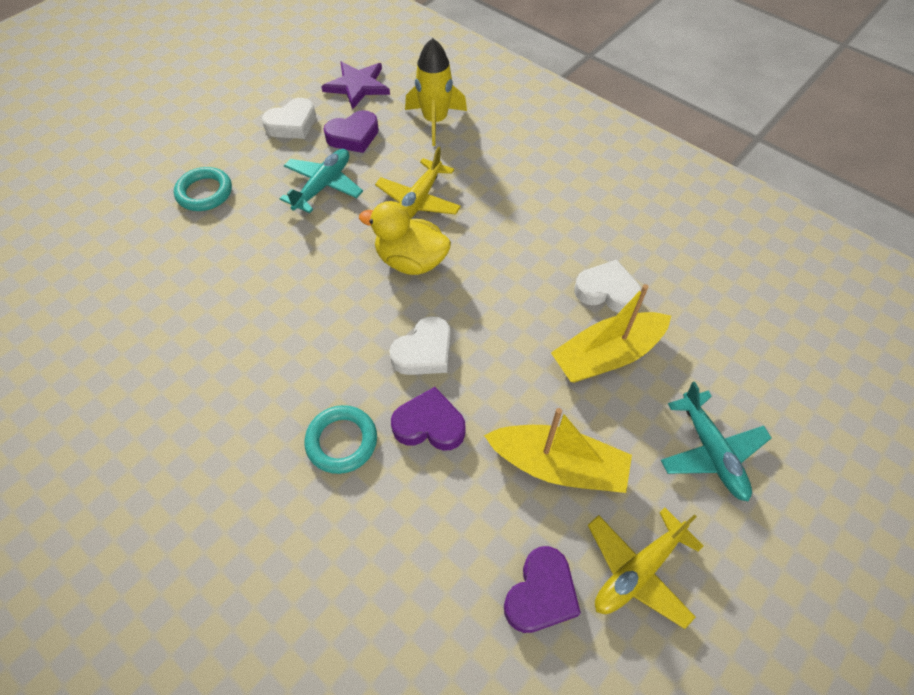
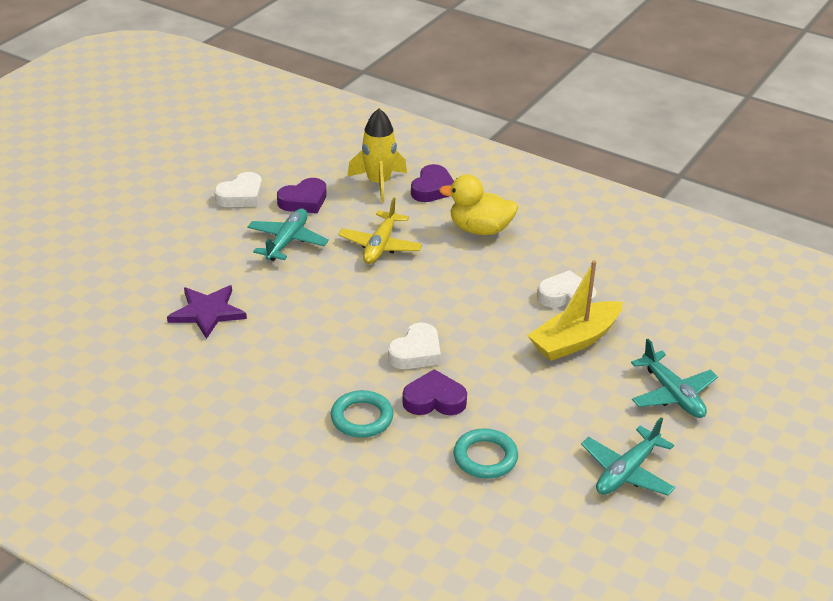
camera: 10 degrees left, 20 degrees down
turquoise ring [174,167,232,211] -> turquoise ring moved to [454,428,518,479]
purple star [321,62,390,109] -> purple star moved to [167,285,247,339]
yellow duck [359,201,451,275] -> yellow duck moved to [439,175,518,235]
yellow boat [484,408,632,493] -> none
purple heart [504,546,581,633] -> purple heart moved to [411,164,454,202]
yellow plane [588,508,704,629] -> turquoise plane [581,417,675,496]

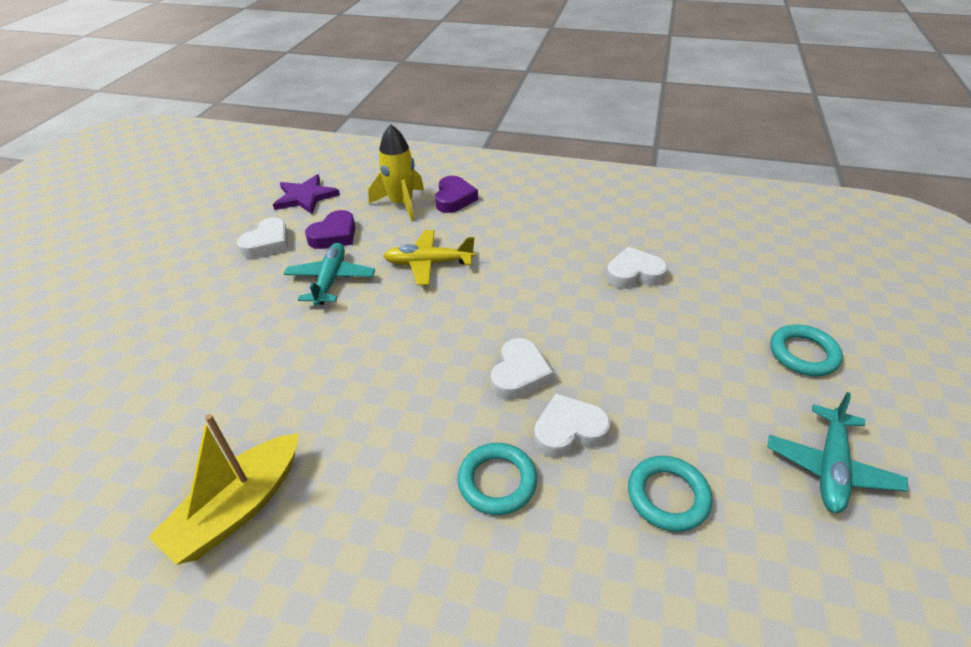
camera: 15 degrees left, 5 degrees up
purple star [167,285,247,339] -> purple star moved to [273,174,340,214]
yellow plane [338,197,422,264] -> yellow plane turned 90 degrees clockwise [384,230,475,285]
purple heart [402,369,467,415] -> white heart [534,393,611,458]
yellow duck [439,175,518,235] -> none
yellow boat [527,260,623,361] -> yellow boat moved to [149,414,299,565]
turquoise plane [631,339,718,418] -> turquoise ring [770,324,843,376]

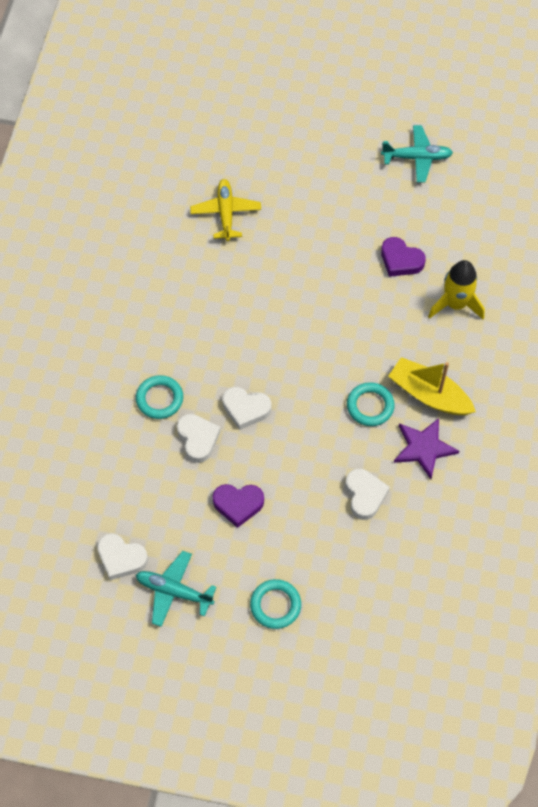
camera: 85 degrees right, 20 degrees up
yellow boat [149,414,299,565] -> yellow boat moved to [388,357,476,415]
white heart [237,217,288,259] -> white heart moved to [97,533,148,580]
purple star [273,174,340,214] -> purple star moved to [394,418,459,479]
turquoise plane [284,243,375,306] -> turquoise plane moved to [381,125,453,182]
yellow plane [384,230,475,285] -> yellow plane moved to [190,179,261,241]
purple heart [435,176,478,213] -> purple heart moved to [212,484,264,528]
turquoise ring [628,456,712,532] -> turquoise ring moved to [347,382,395,426]

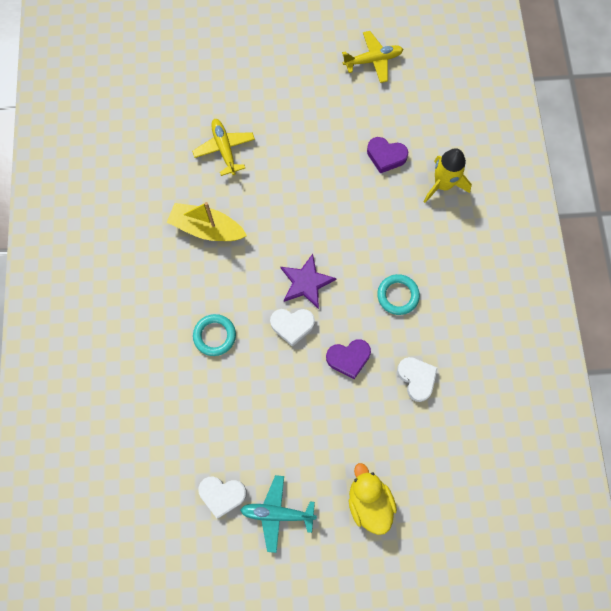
camera: 15 degrees left, 10 degrees up
white heart [177,414,221,463] -> none
purple heart [212,484,264,528] -> purple heart moved to [326,339,371,379]
turquoise ring [250,579,301,629] -> yellow duck [348,463,397,535]
turquoise plane [381,125,453,182] -> yellow plane [342,31,403,83]
yellow boat [388,357,476,415] -> yellow boat moved to [167,202,247,241]
purple star [394,418,459,479] -> purple star moved to [281,254,336,309]

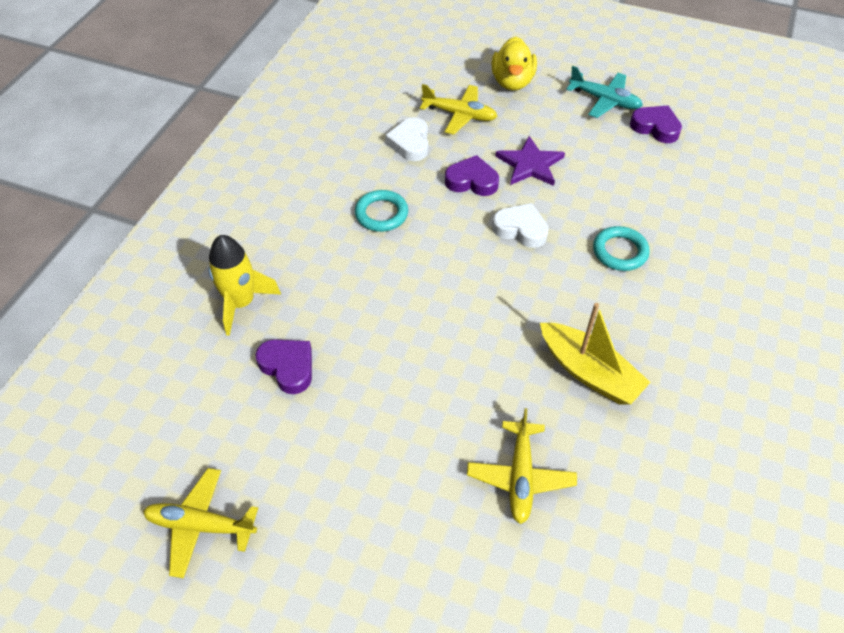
camera: 155 degrees left, 20 degrees down
white heart [198,476,247,519] -> purple heart [630,106,682,143]
purple star [281,254,336,309] -> purple star moved to [495,136,565,186]
none -> yellow plane [420,84,498,135]

